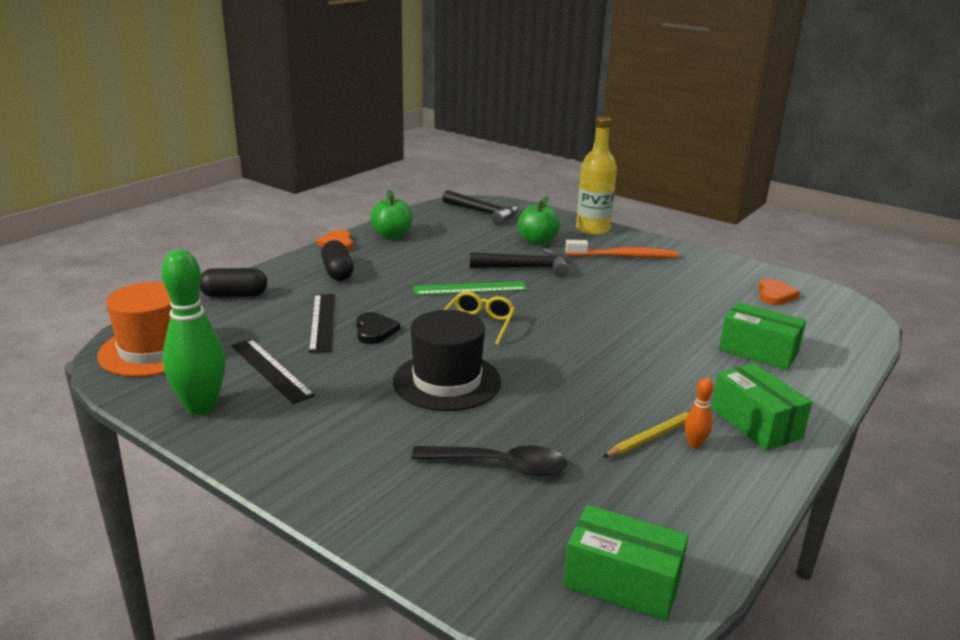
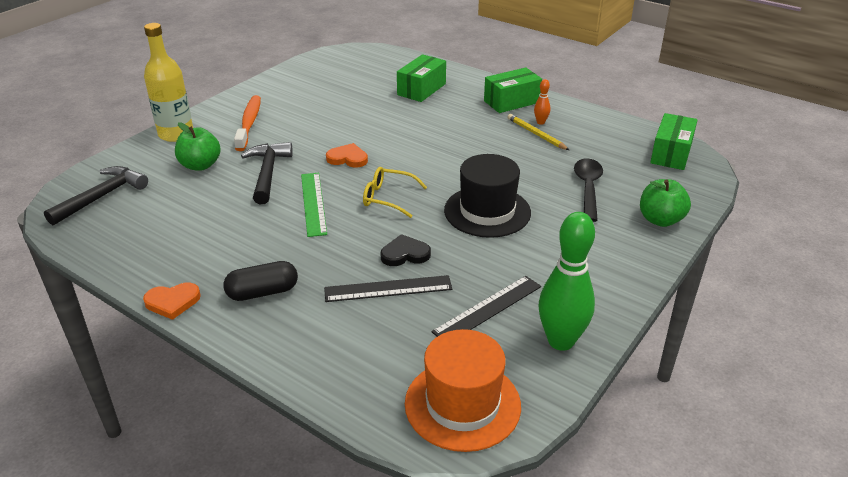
camera: 90 degrees left, 10 degrees up
black capsule [200,268,267,297] -> none
green apple [371,190,413,239] -> green apple moved to [640,179,691,227]
orange heart [758,278,800,305] -> orange heart moved to [326,143,368,167]

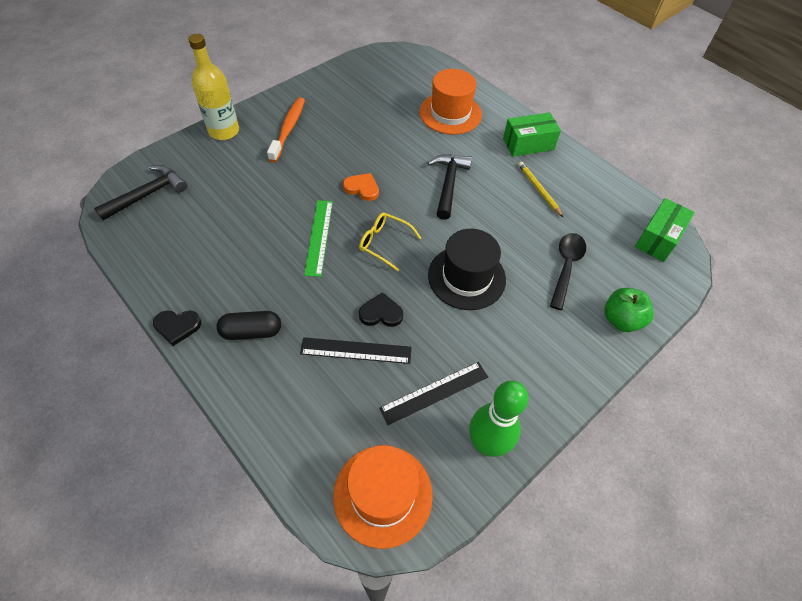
camera: 10 degrees right, 20 degrees up
orange heart [143,282,201,320] -> black heart [153,310,201,346]
green apple [175,123,221,171] -> none
black hammer [241,142,293,204] -> black hammer moved to [428,154,472,220]
green box [397,54,446,102] -> orange hat [419,69,482,135]
orange bowling pin [534,79,550,125] -> none

